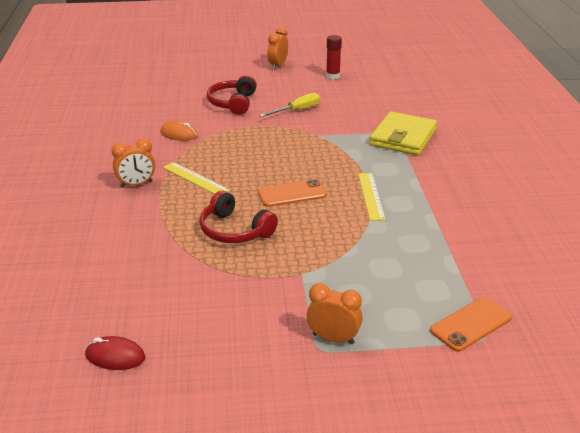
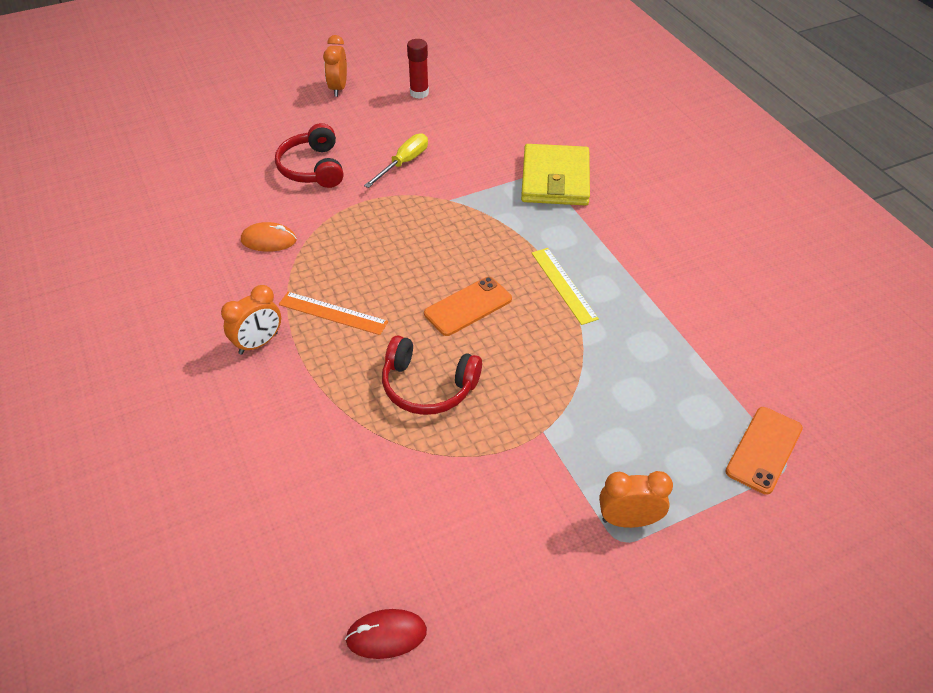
camera: 20 degrees left, 15 degrees up
yellow ruler [163,162,230,194] -> orange ruler [279,292,388,335]

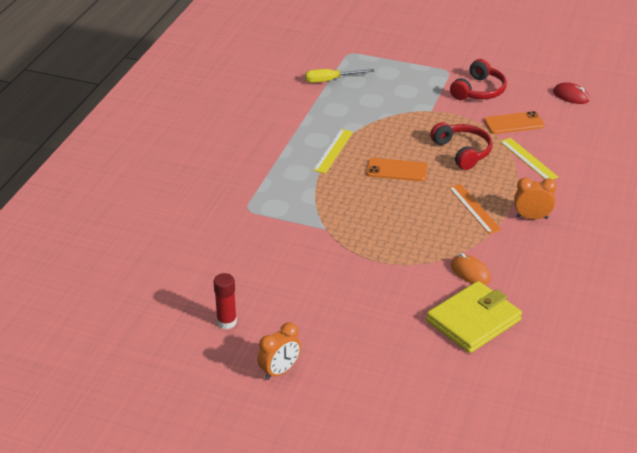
camera: 135 degrees left, 10 degrees down
red headphones [275,123,343,188] -> red headphones moved to [450,59,507,100]
yellow screwdriver [364,133,428,188] -> yellow screwdriver moved to [305,69,374,83]
yellow wallet [521,144,590,205] -> yellow wallet moved to [426,281,522,353]
orange clock [599,471,673,528] -> none
orange phone [725,407,803,494] -> orange phone moved to [484,111,545,134]
none -> yellow ruler [500,138,558,179]

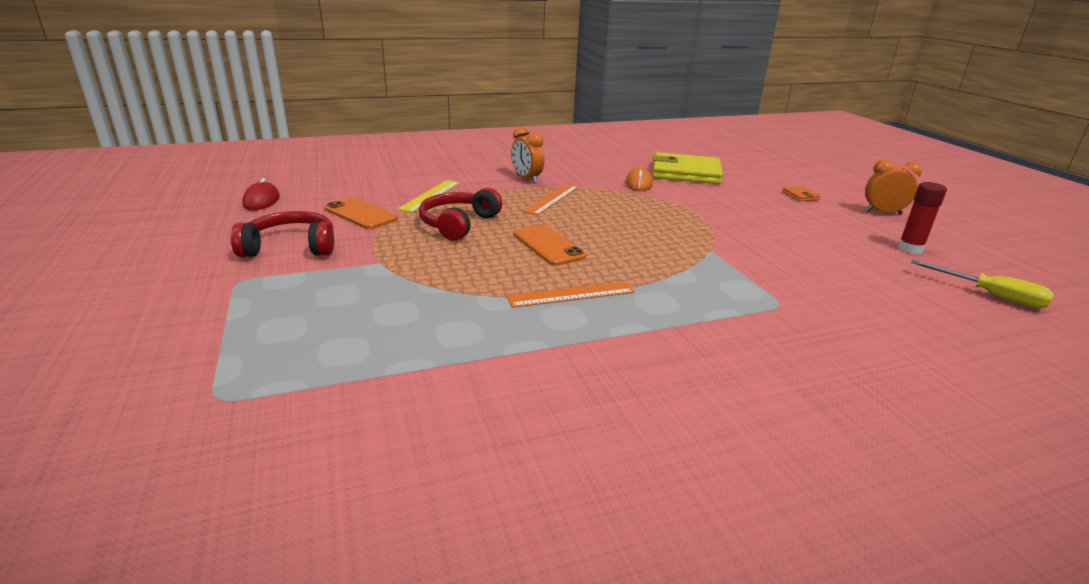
camera: 130 degrees left, 10 degrees down
yellow screwdriver [305,69,374,83] -> yellow screwdriver moved to [911,260,1054,308]
yellow ruler [313,129,353,174] -> orange ruler [506,282,635,308]
none -> orange wallet [782,186,820,202]

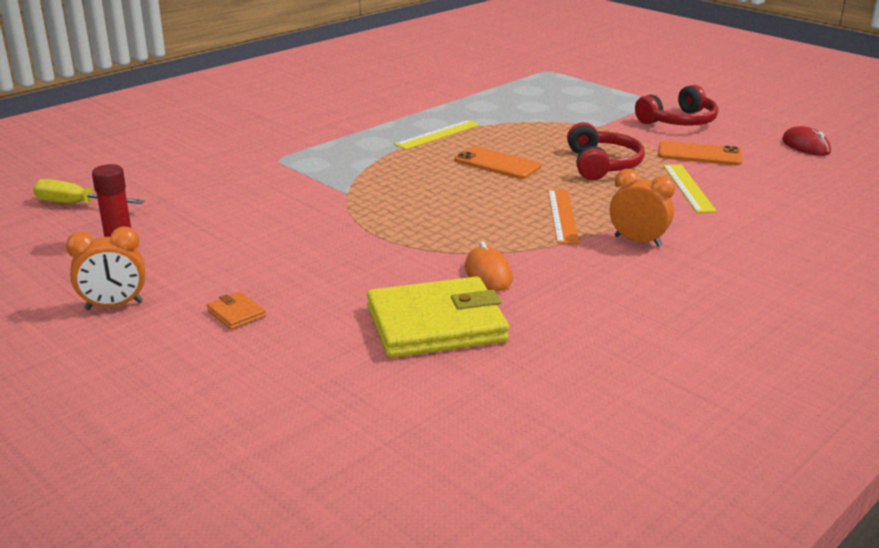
camera: 155 degrees right, 0 degrees up
orange ruler [506,282,635,308] -> yellow ruler [394,120,480,150]

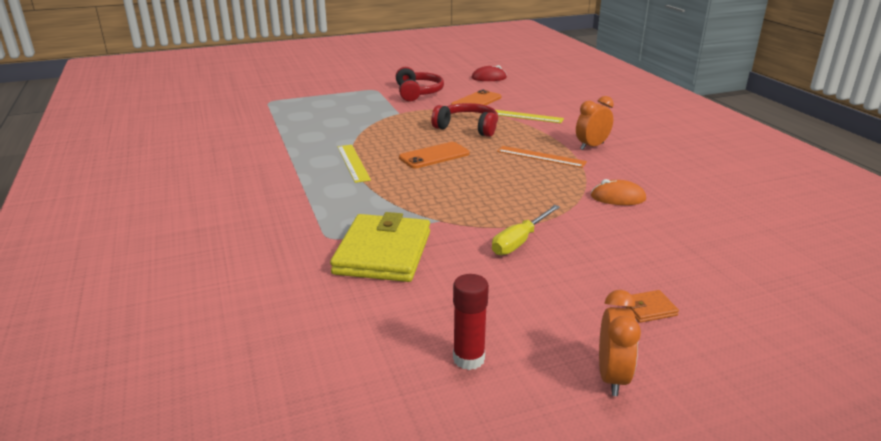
camera: 65 degrees left, 0 degrees up
yellow screwdriver [33,179,145,204] -> yellow screwdriver moved to [492,205,560,255]
yellow wallet [367,276,509,358] -> yellow wallet moved to [330,212,430,282]

